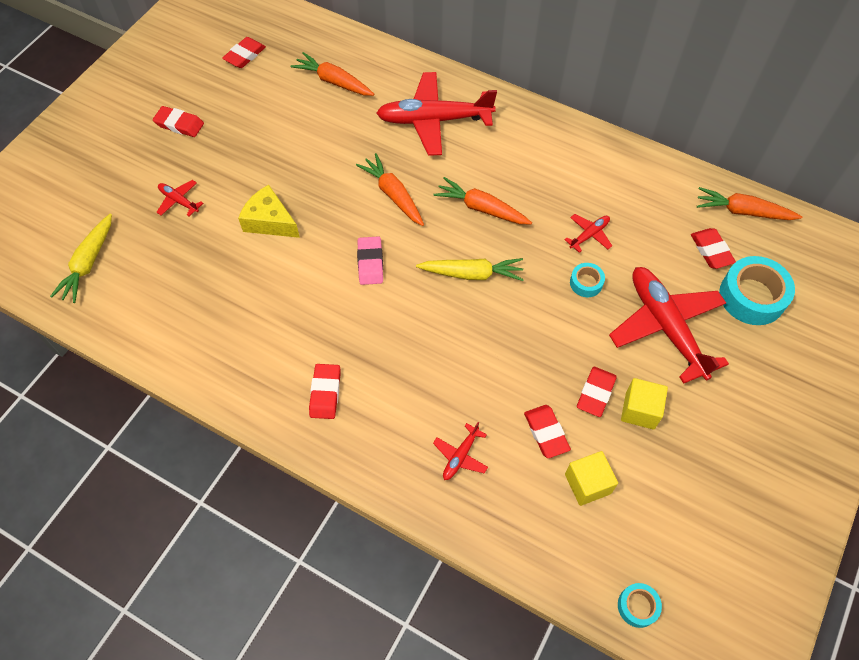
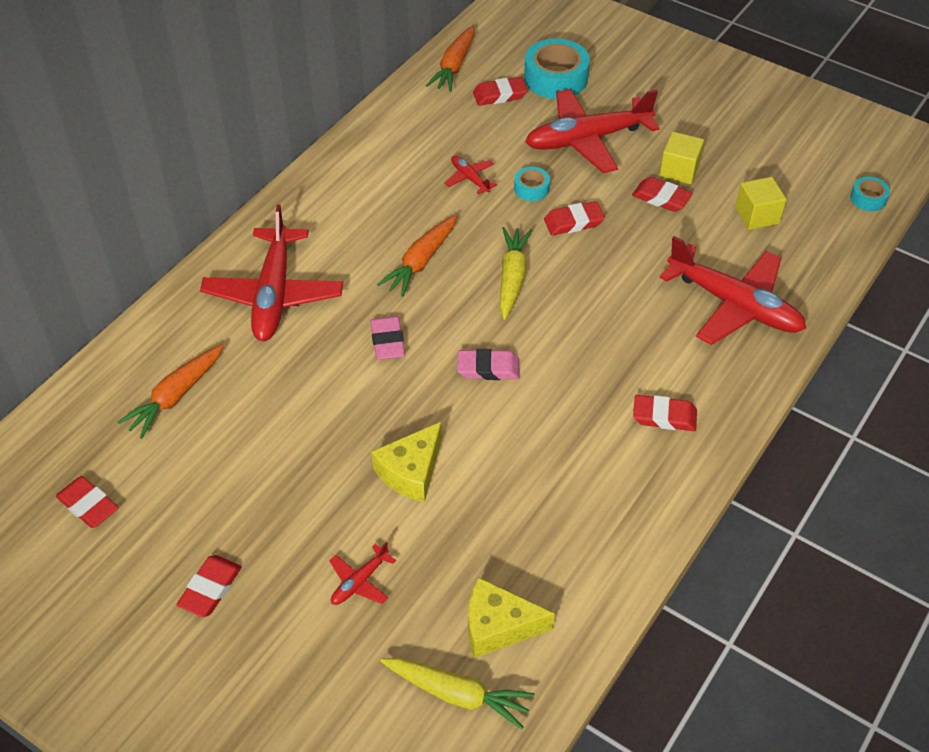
camera: 85 degrees left, 10 degrees down
orange carrot [356,153,424,226] -> pink eraser [370,316,405,360]
red plane [433,422,488,480] -> red plane [659,236,806,345], size x2.27
red eraser [524,405,571,458] -> red eraser moved to [544,201,605,235]
none -> yellow cheese [468,577,555,658]

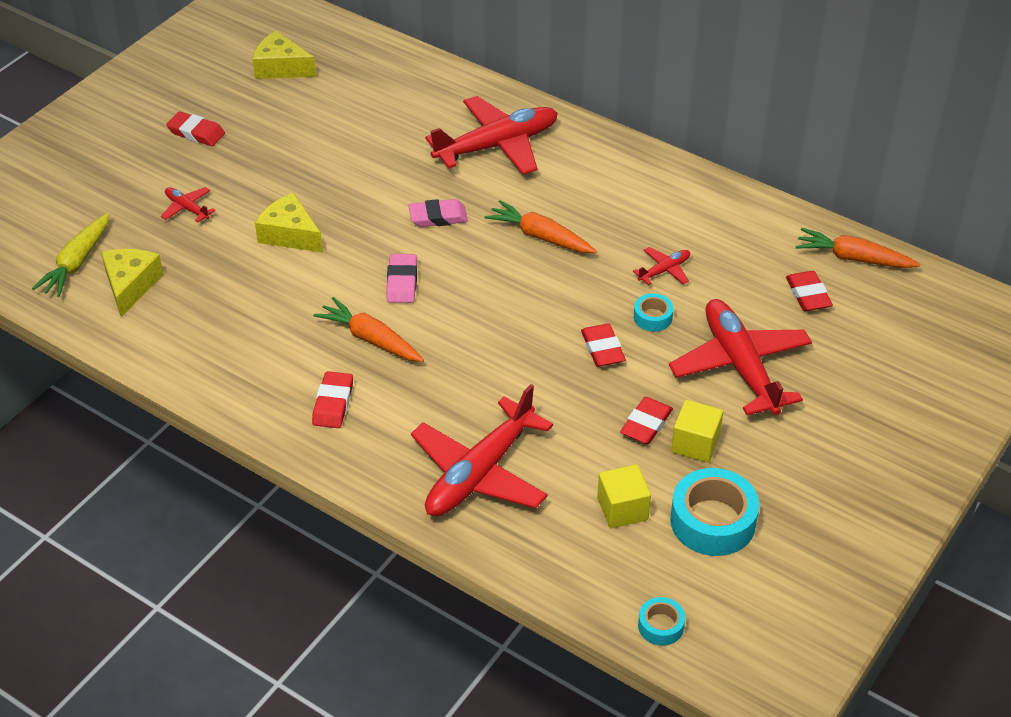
camera: 90 degrees right, 5 degrees down
red eraser [56,476,119,528] -> yellow cheese [253,31,316,79]
orange carrot [118,345,224,439] -> orange carrot moved to [313,297,424,362]
red plane [200,204,343,341] -> red plane turned 150 degrees clockwise [425,96,558,175]
yellow carrot [500,227,533,320] -> none
turquoise tape [524,39,590,99] -> turquoise tape moved to [670,468,759,556]

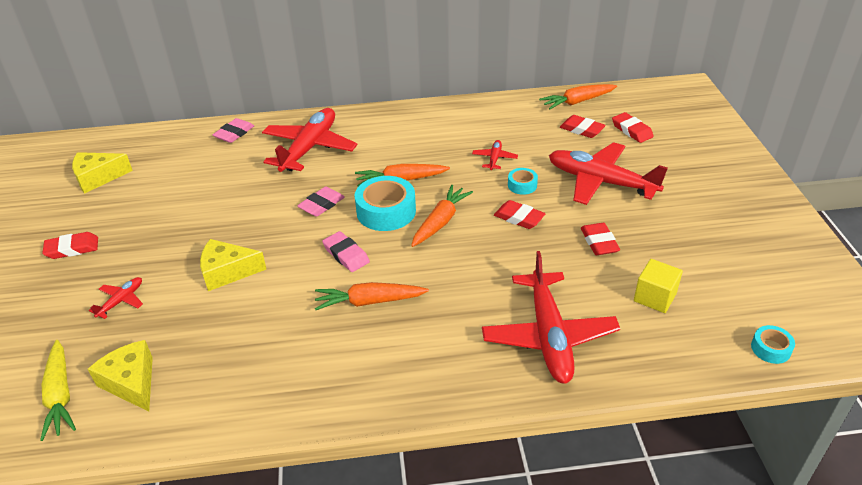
camera: 40 degrees left, 5 degrees down
red plane [161,187,216,223] -> red plane turned 120 degrees clockwise [89,277,143,319]
red eraser [312,371,353,428] -> red eraser moved to [612,112,654,143]
turquoise tape [670,468,759,556] -> turquoise tape moved to [354,176,416,231]
yellow cube [671,400,723,463] -> none
none -> pink eraser [213,118,254,143]
none -> orange carrot [411,185,473,247]

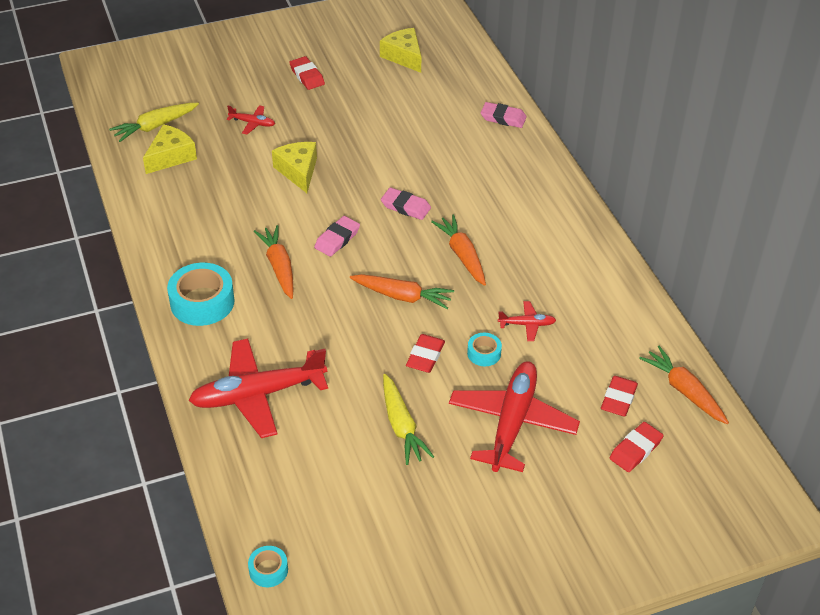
camera: 75 degrees right, 5 degrees up
red plane [262,108,358,172] -> none
turquoise tape [354,176,416,231] -> turquoise tape moved to [167,263,235,326]
red eraser [581,223,620,255] -> yellow carrot [383,374,434,465]
yellow cube [634,259,683,313] -> none

